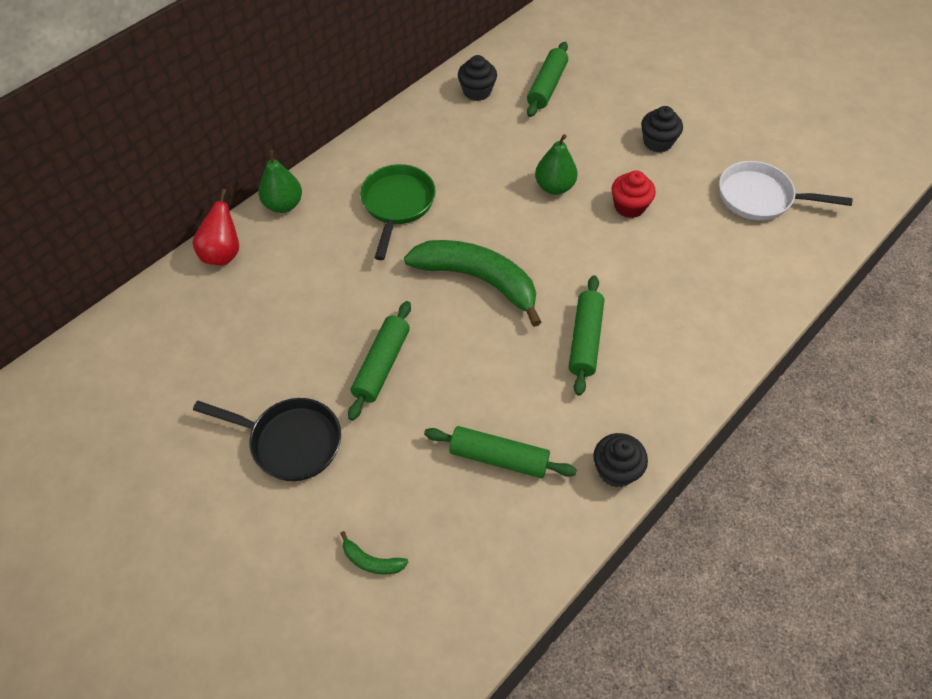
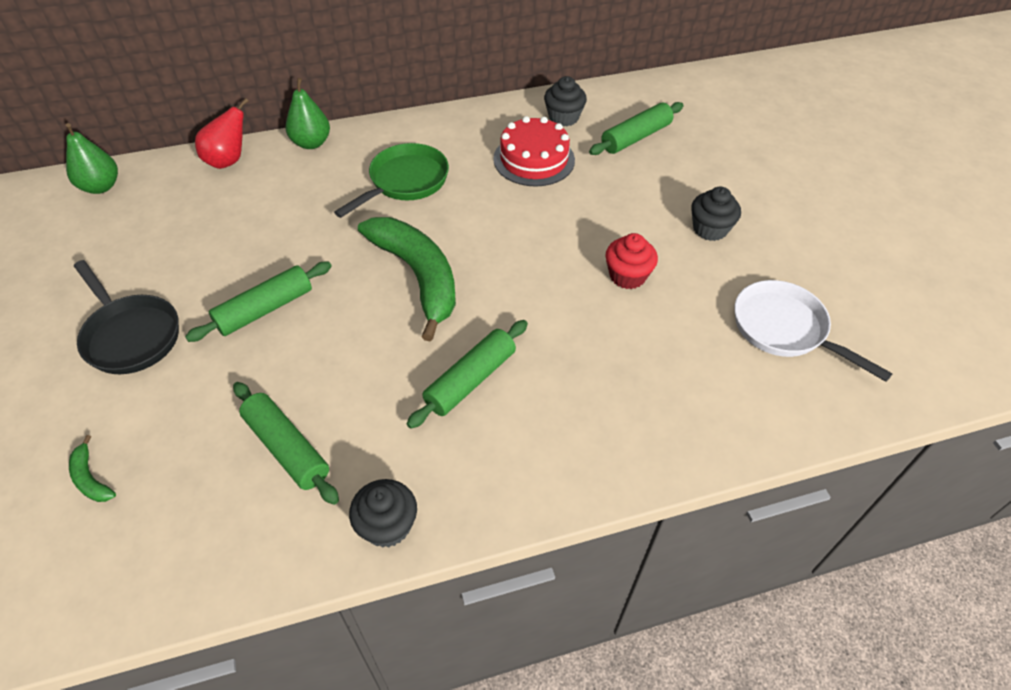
camera: 30 degrees right, 5 degrees down
green pear [535,134,578,195] -> green pear moved to [66,123,118,194]
none -> red cake [493,116,575,186]

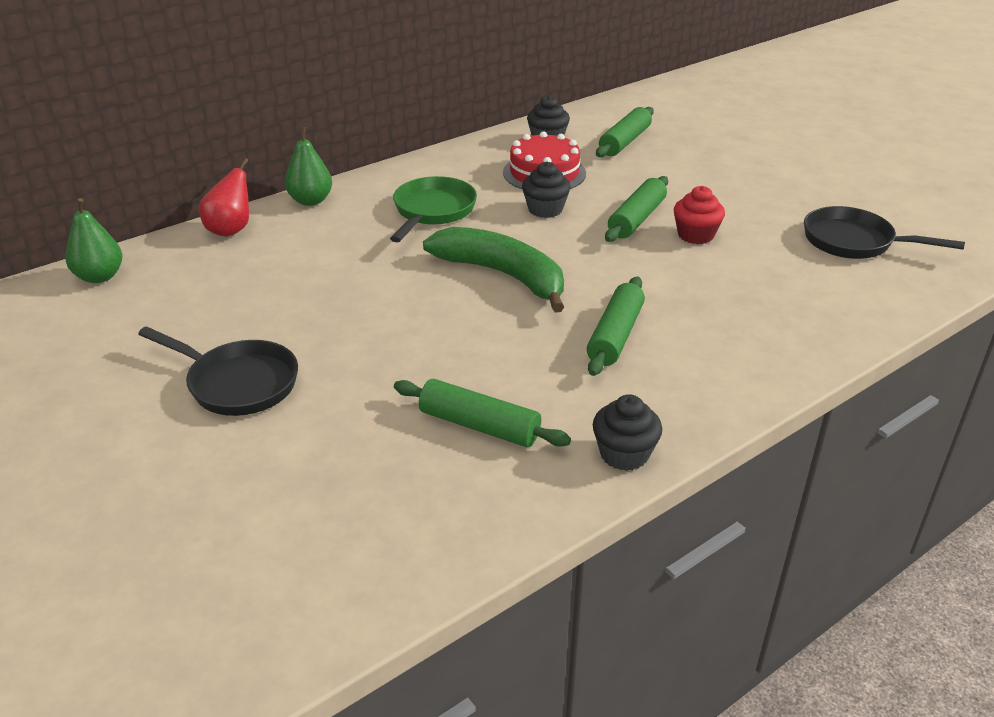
camera: 20 degrees left, 15 degrees down
green banana [69,435,116,502] -> none
green rolling pin [185,262,332,342] -> green rolling pin moved to [605,176,668,242]
black cupcake [691,186,741,241] -> black cupcake moved to [522,162,571,218]
white pan [735,280,893,382] -> black pan [804,206,965,259]

